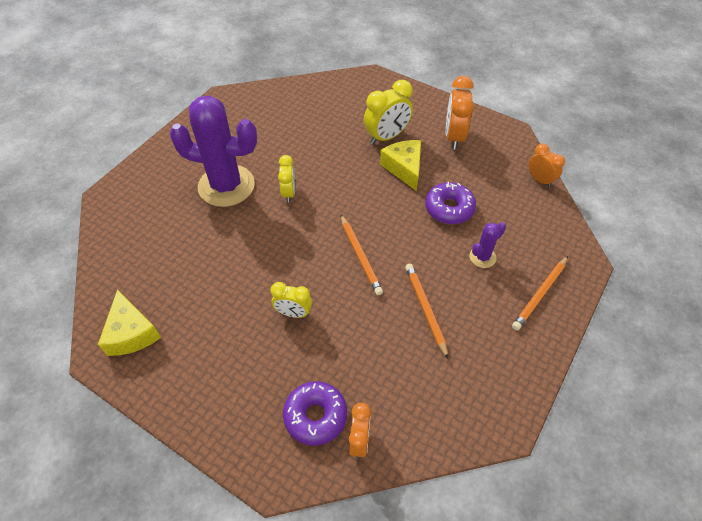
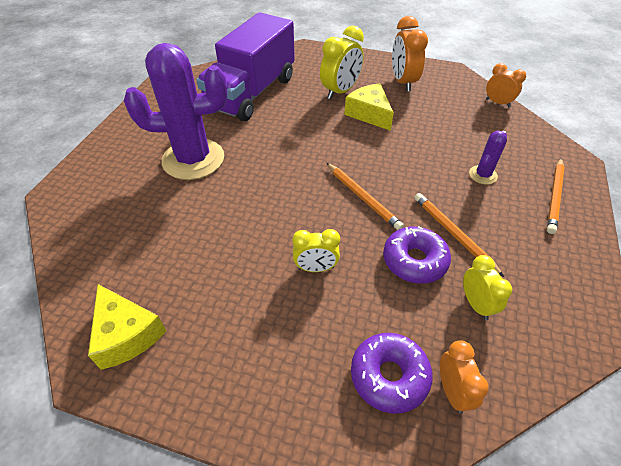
camera: 15 degrees left, 5 degrees down
yellow clock [278,155,295,203] -> yellow clock moved to [463,255,512,320]
purple donut [425,182,476,224] -> purple donut moved to [383,226,451,284]
none -> purple truck [196,12,295,121]

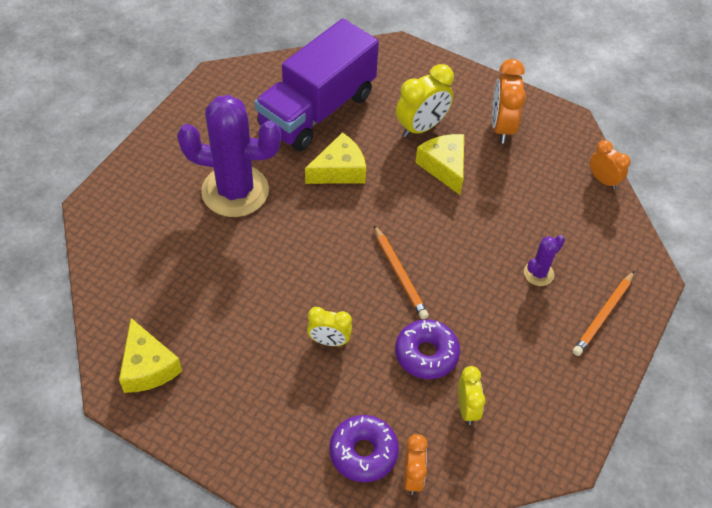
camera: 10 degrees right, 5 degrees up
orange pencil [414,193,504,277] -> none
none -> yellow cheese [305,132,366,184]

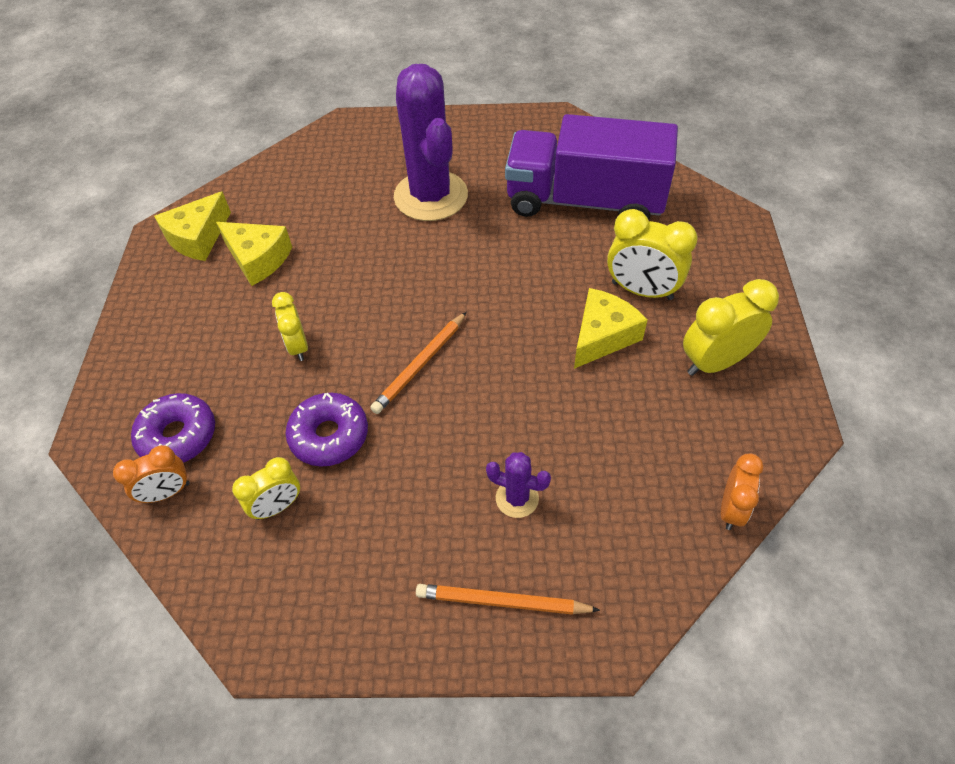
camera: 65 degrees right, 0 degrees up
yellow cheese [305,132,366,184] -> yellow cheese moved to [216,222,292,286]
orange clock [492,59,526,144] -> yellow clock [683,279,779,376]

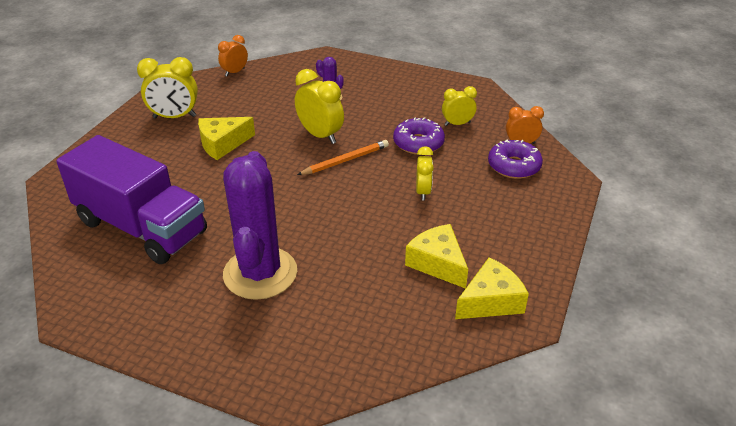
camera: 160 degrees left, 15 degrees down
orange pencil [416,584,600,615] -> none
yellow clock [607,209,698,300] -> yellow clock moved to [295,69,344,144]

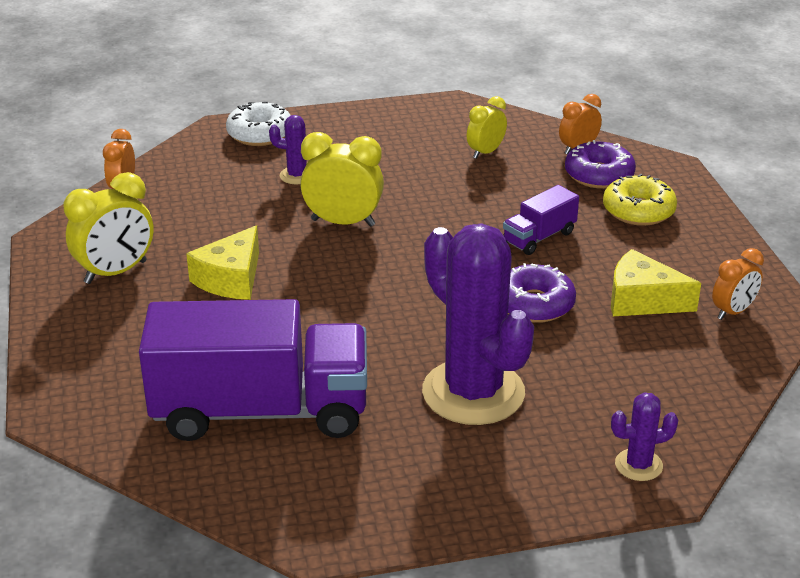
camera: 35 degrees left, 5 degrees down
orange pencil [297,140,389,175] -> none
purple donut [393,117,445,155] -> purple donut moved to [508,263,576,323]
yellow clock [416,146,434,201] -> purple truck [503,185,579,255]
yellow cheese [455,257,529,319] -> orange clock [712,248,764,320]
none -> white donut [226,101,291,146]
none -> yellow donut [603,174,677,226]
none -> purple cactus [611,392,678,481]

